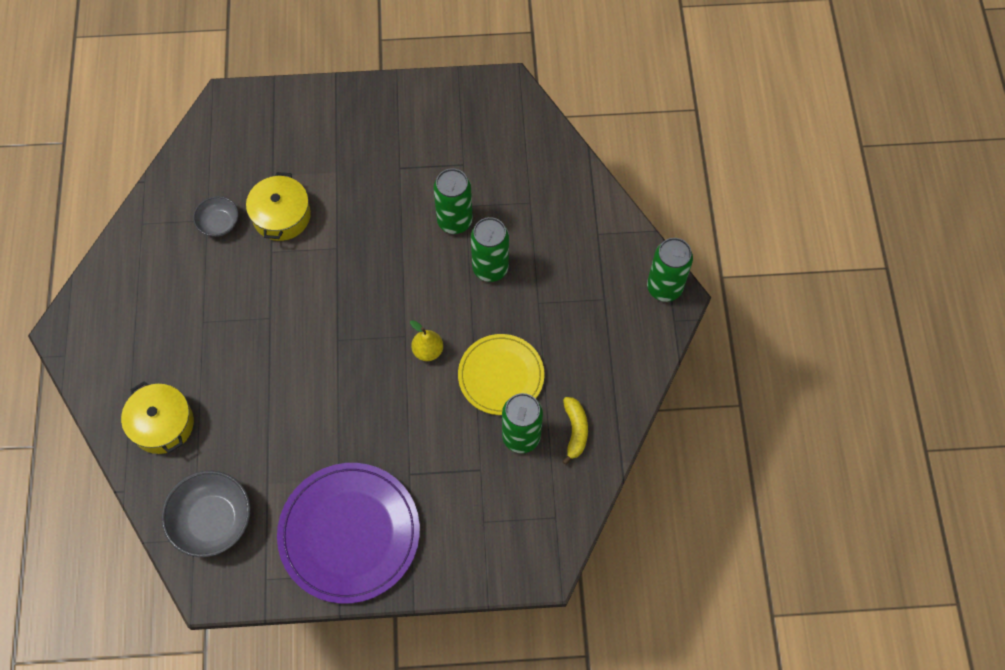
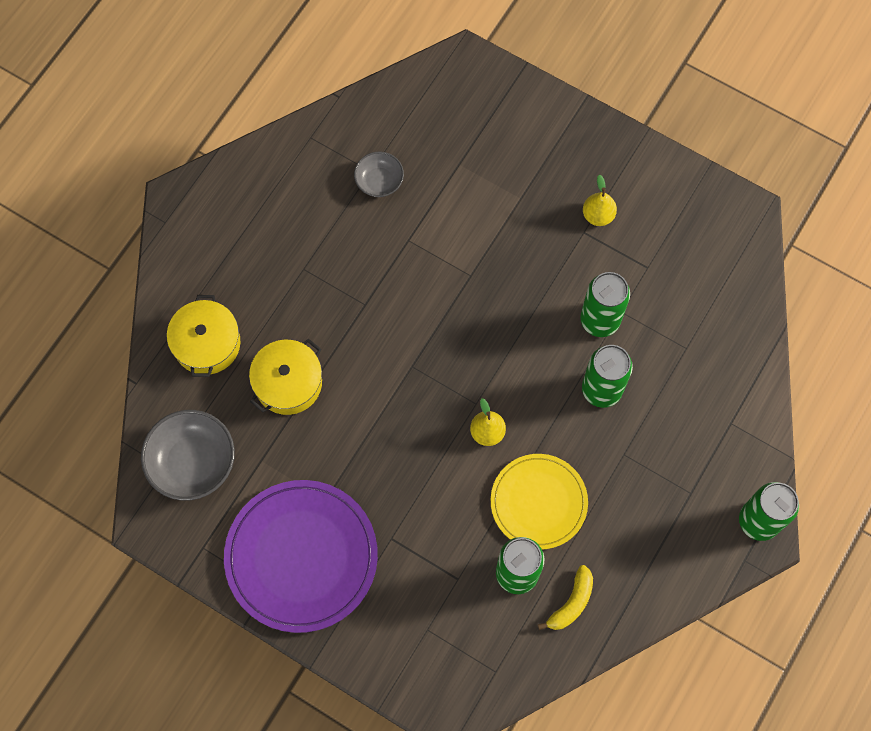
camera: 35 degrees right, 5 degrees up
yellow pot [246,172,311,241] -> yellow pot moved to [249,339,322,415]
none -> yellow pear [583,175,617,226]

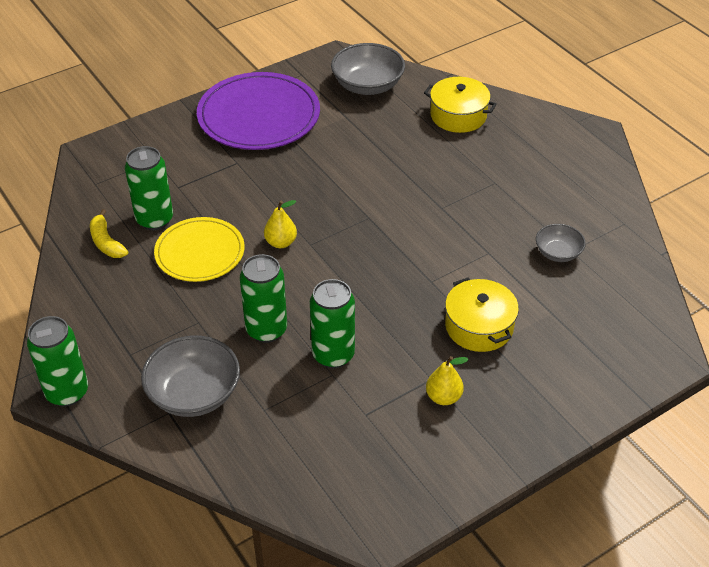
camera: 115 degrees right, 25 degrees down
yellow pot [249,339,322,415] -> yellow pot moved to [445,277,519,352]
none -> grey bowl [141,336,240,417]

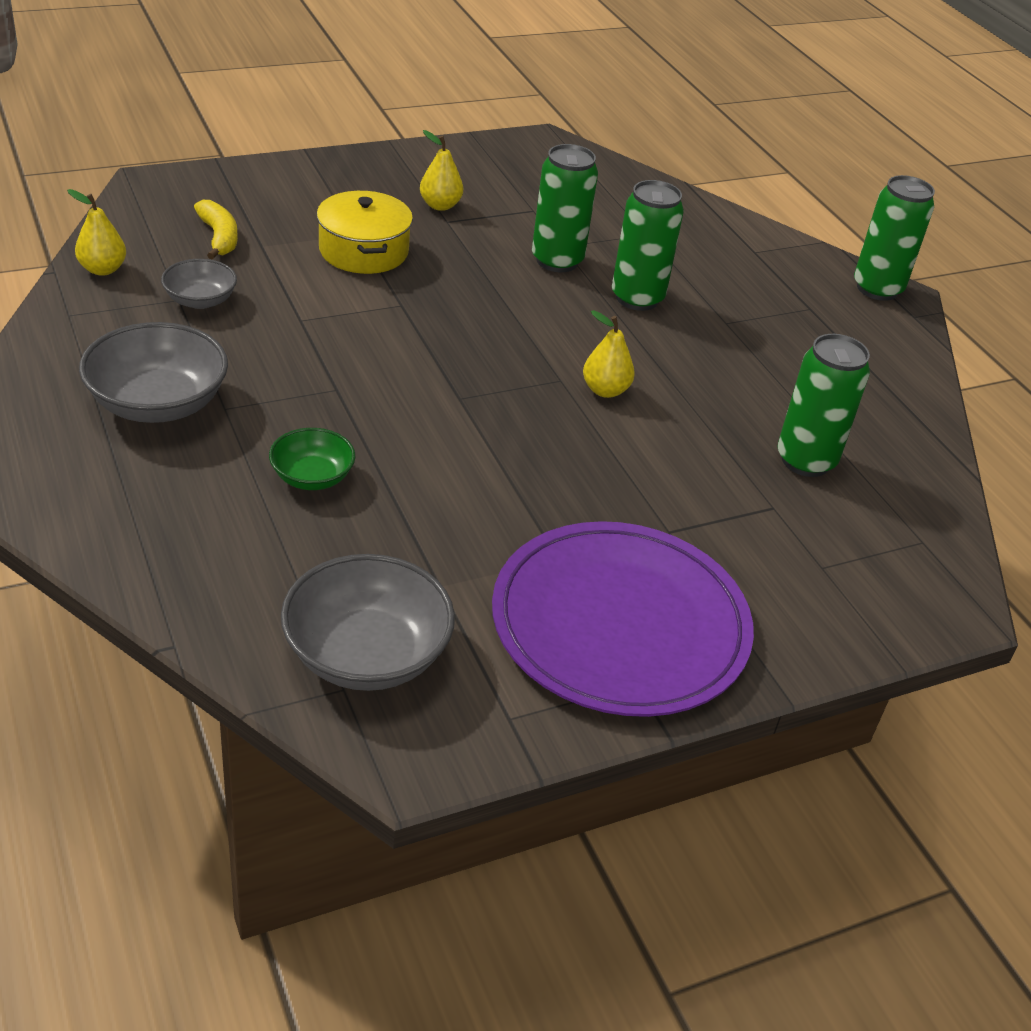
camera: 175 degrees left, 5 degrees down
yellow banana [90,209,128,258] -> yellow banana moved to [194,200,238,260]
grey bowl [141,336,240,417] -> grey bowl moved to [79,322,228,423]
yellow plate [154,217,245,282] -> none
yellow pot [424,77,497,133] -> none
none -> yellow pear [67,189,126,276]
none -> green bowl [269,428,355,490]

